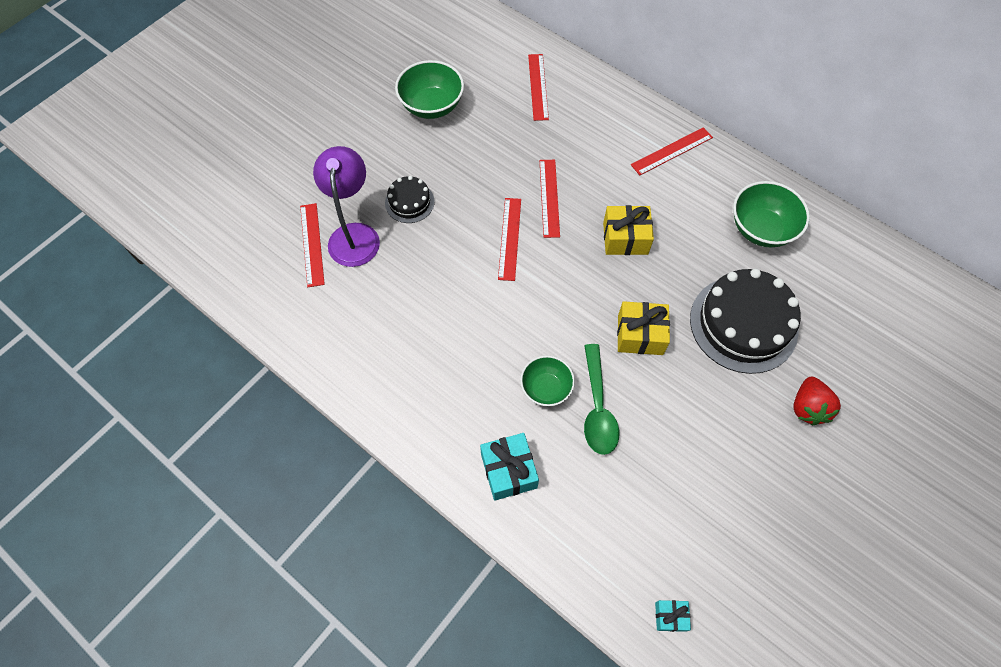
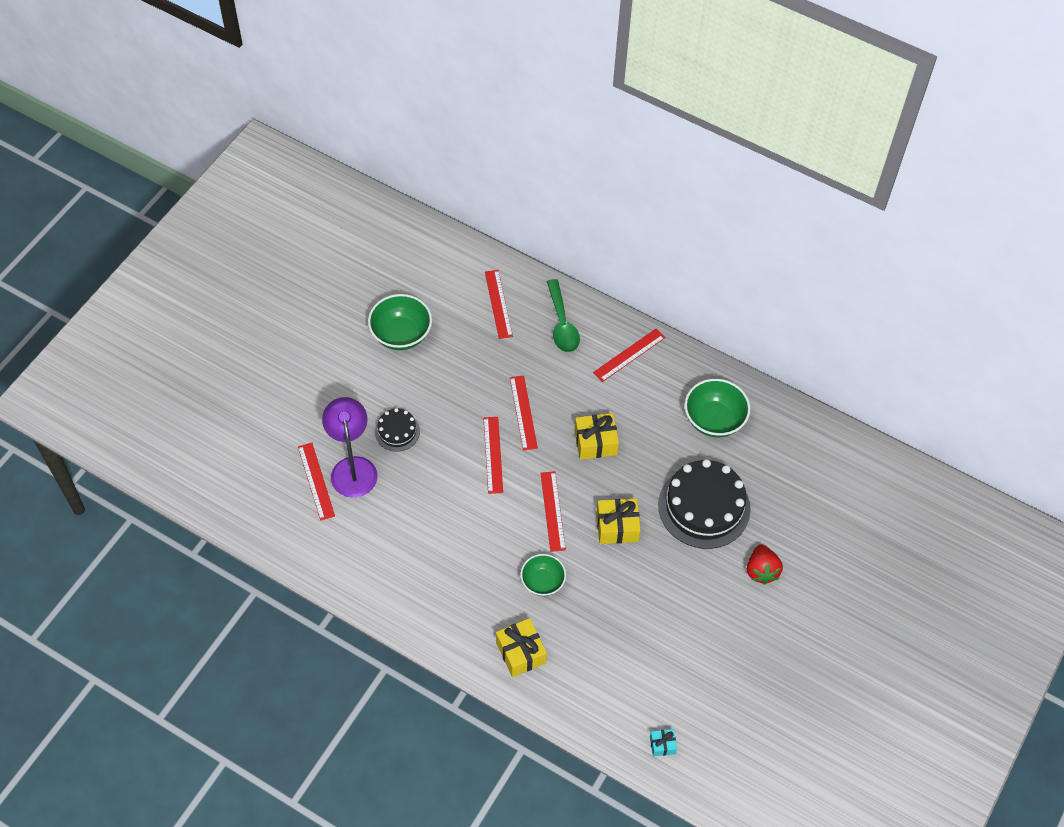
camera: 10 degrees left, 5 degrees down
turquoise gift [480,433,539,501] -> yellow gift [496,618,547,677]
green spoon [584,344,619,455] -> green spoon moved to [547,279,580,352]
none -> red ruler [541,471,566,552]

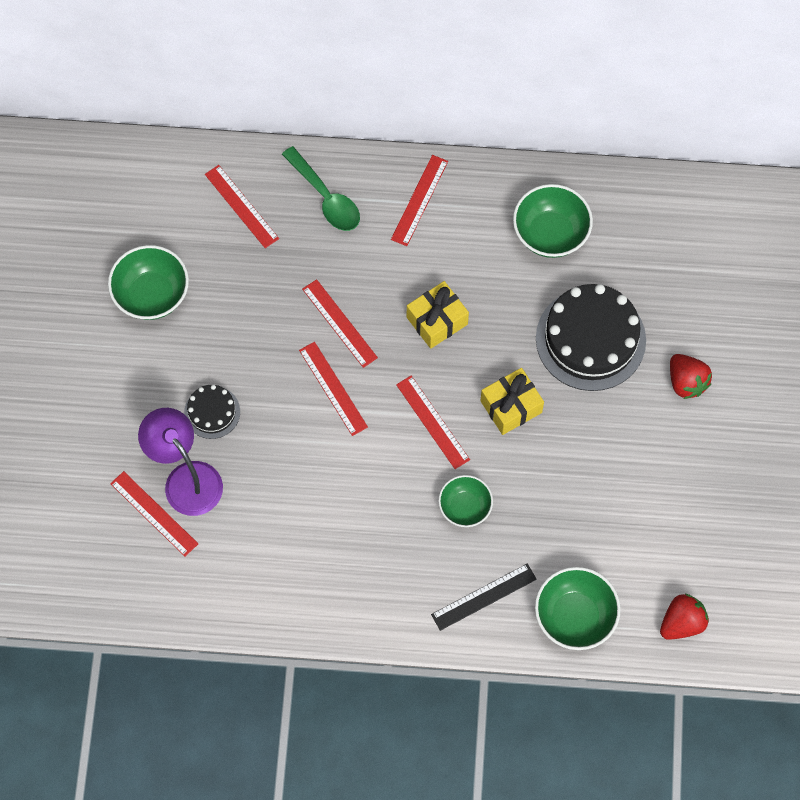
camera: 25 degrees left, 10 degrees up
yellow gift [496,618,547,677] -> black ruler [431,564,537,631]
turquoise gift [650,729,677,757] -> red strawberry [660,594,709,640]
none -> green bowl [535,567,621,650]

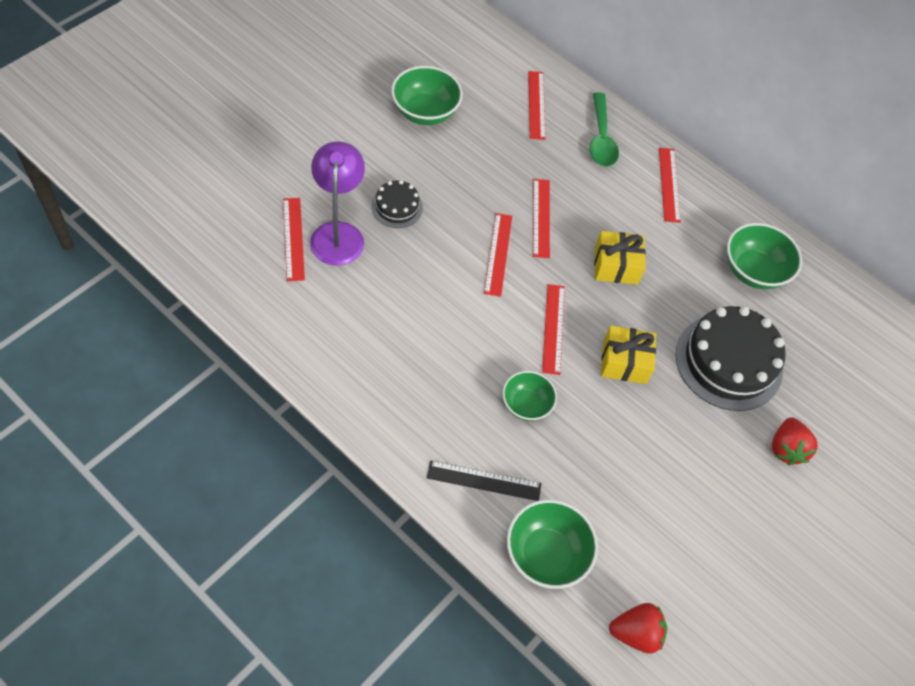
camera: 30 degrees right, 10 degrees down
red ruler [391,155,448,246] -> red ruler turned 60 degrees counterclockwise [659,148,681,223]

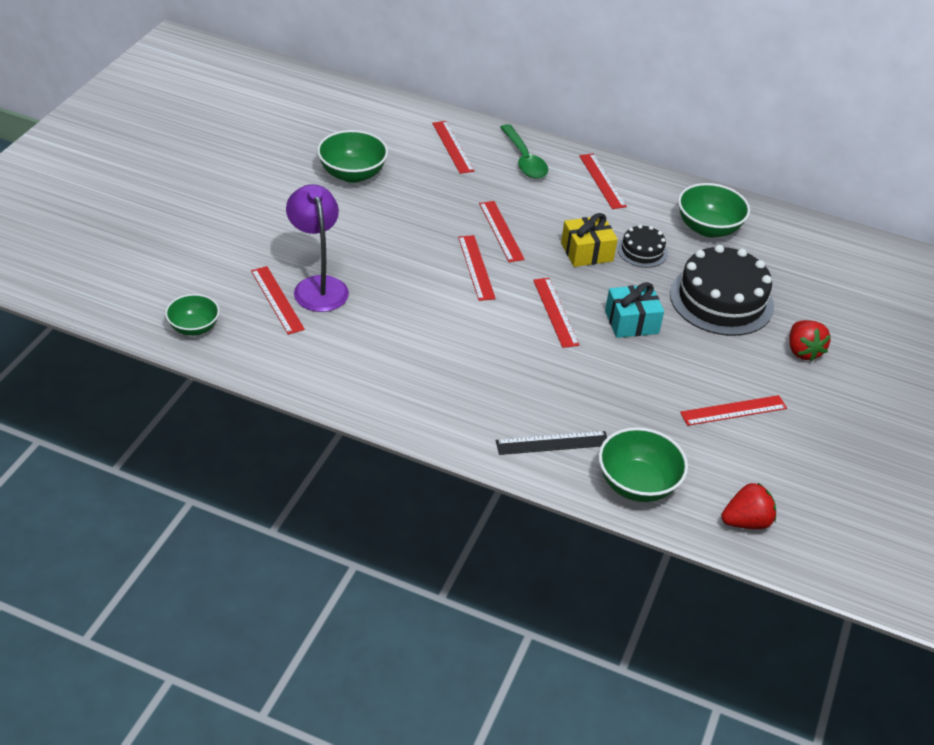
camera: 15 degrees left, 15 degrees down
black cake [371,180,423,228] -> black cake moved to [617,225,668,268]
green bowl [502,371,557,421] -> green bowl moved to [165,294,220,336]
yellow gift [601,325,656,384] -> turquoise gift [605,282,664,338]
none -> red ruler [680,395,787,426]

